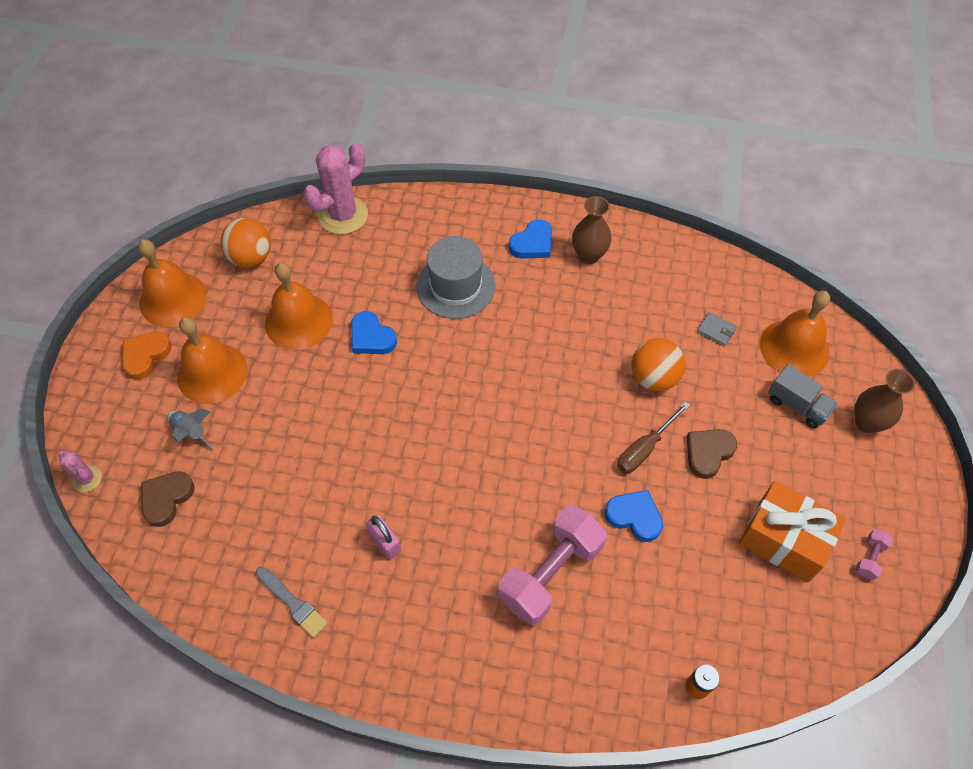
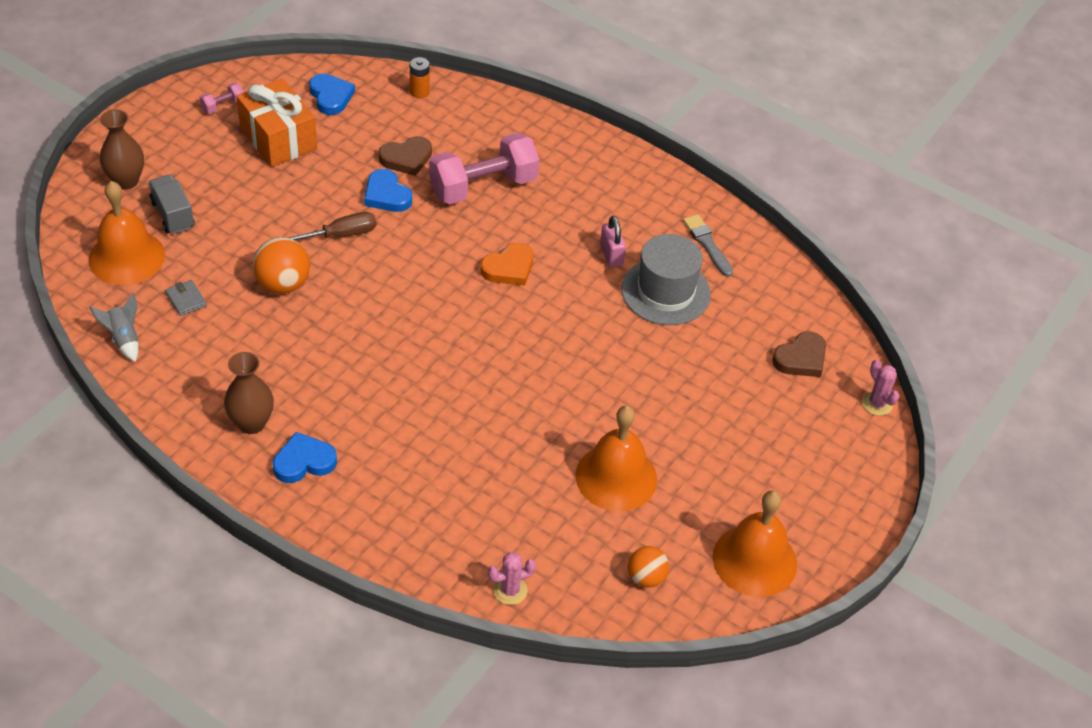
camera: 160 degrees left, 10 degrees down
orange heart [122,332,171,379] -> orange heart moved to [481,243,533,286]
grey rocket [168,409,214,450] -> grey rocket moved to [89,293,138,362]
orange bell [177,317,248,404] -> none
orange ball [220,218,271,267] -> orange ball [628,546,669,588], size x0.64
pink cactus [303,142,368,234] -> pink cactus [488,552,536,605], size x0.50
blue heart [351,311,397,354] -> blue heart moved to [309,74,355,115]
grey hat [416,236,496,319] -> grey hat moved to [621,234,711,325]
brown heart [687,429,737,479] -> brown heart moved to [379,136,432,176]

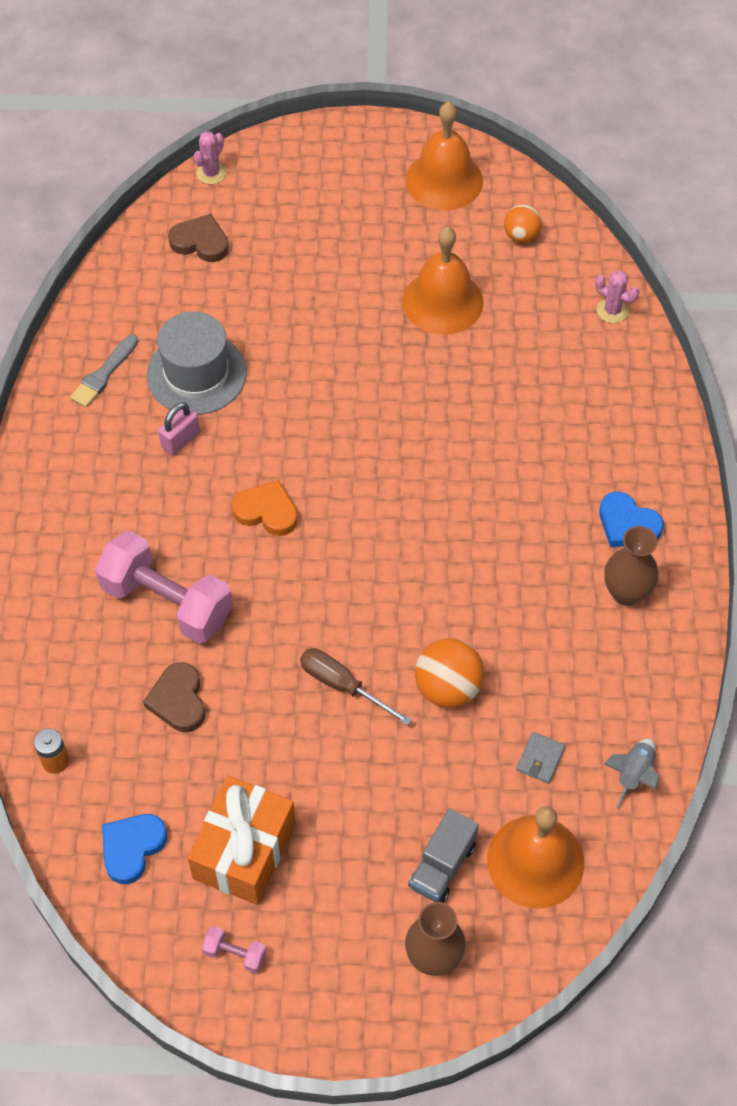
camera: 120 degrees left, 10 degrees up
blue heart [364,169,412,212] -> none
brown heart [379,136,432,176] -> brown heart turned 135 degrees counterclockwise [143,662,205,732]

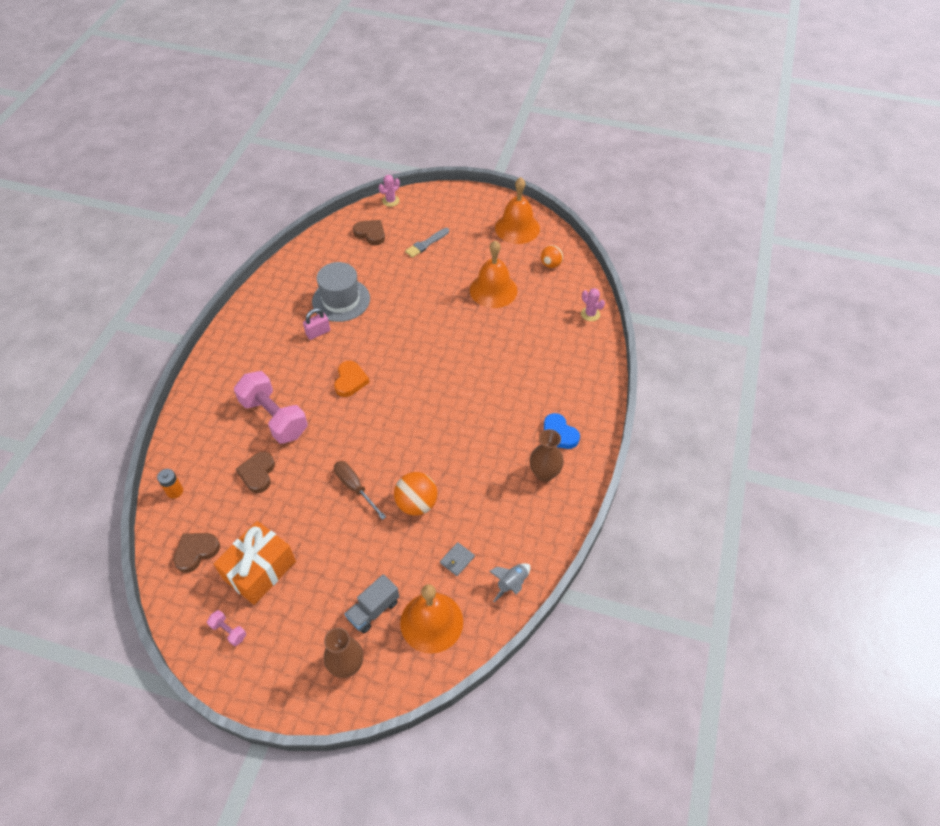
camera: 15 degrees right, 5 degrees down
grey brush [70,334,138,407] -> grey brush moved to [405,228,449,258]
blue heart [102,814,167,884] -> brown heart [173,533,220,573]
orange heart [232,480,298,536] -> orange heart turned 60 degrees clockwise [334,361,370,397]

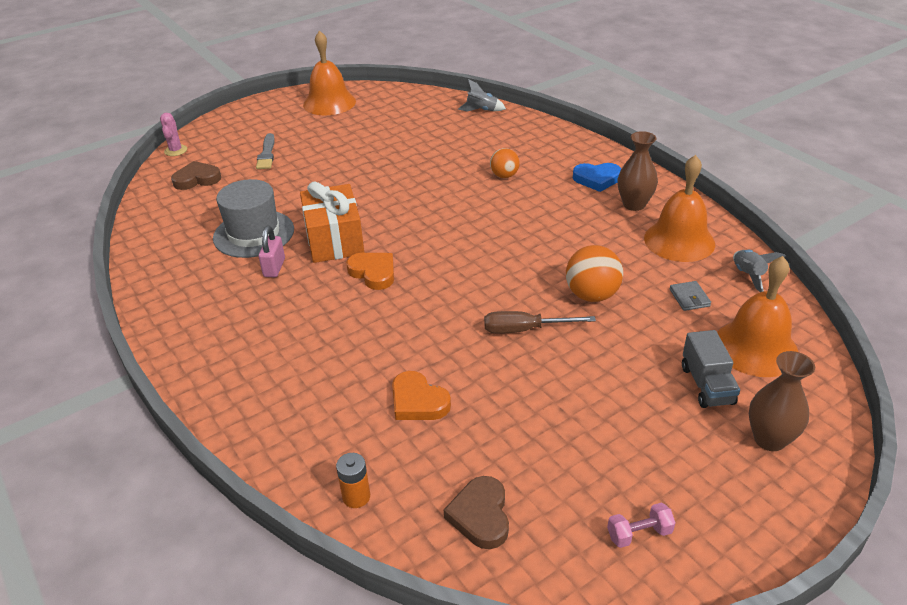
camera: 50 degrees left, 15 degrees down
orange gift [214,521,296,605] -> orange gift moved to [300,181,364,263]
pink dumbbell [234,371,308,444] -> none
brown heart [236,452,275,493] -> orange heart [392,371,451,420]
orange bell [470,240,517,308] -> orange bell moved to [644,155,715,262]
orange ball [541,245,563,268] -> orange ball moved to [490,148,520,178]
pink cactus [581,288,605,321] -> grey rocket [458,79,506,112]

